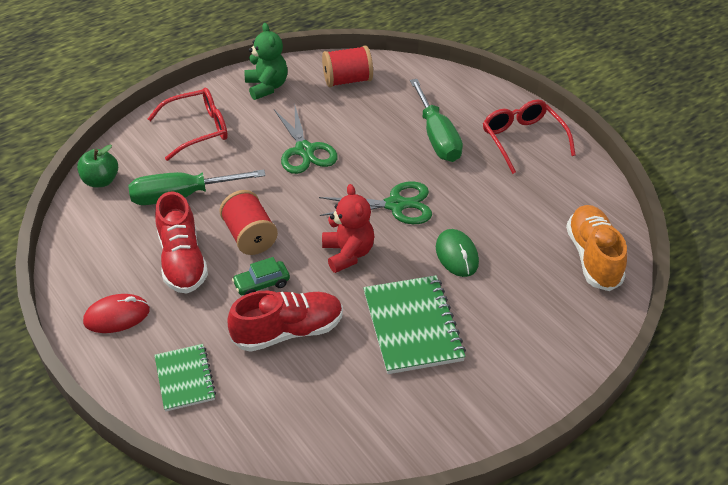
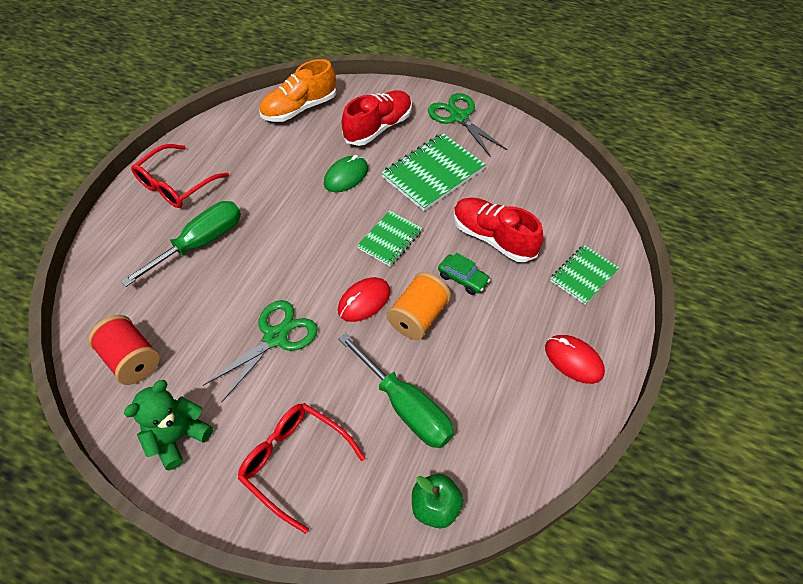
camera: 120 degrees left, 10 degrees up
red shoe [155,192,208,293] -> red shoe moved to [342,90,412,146]
red spool [219,190,278,255] -> orange spool [387,272,451,340]
green scissors [319,182,432,224] -> green scissors moved to [428,93,507,157]
red teddy bear [322,184,374,273] -> green notebook [357,211,422,267]
none -> red mouse [338,277,390,322]

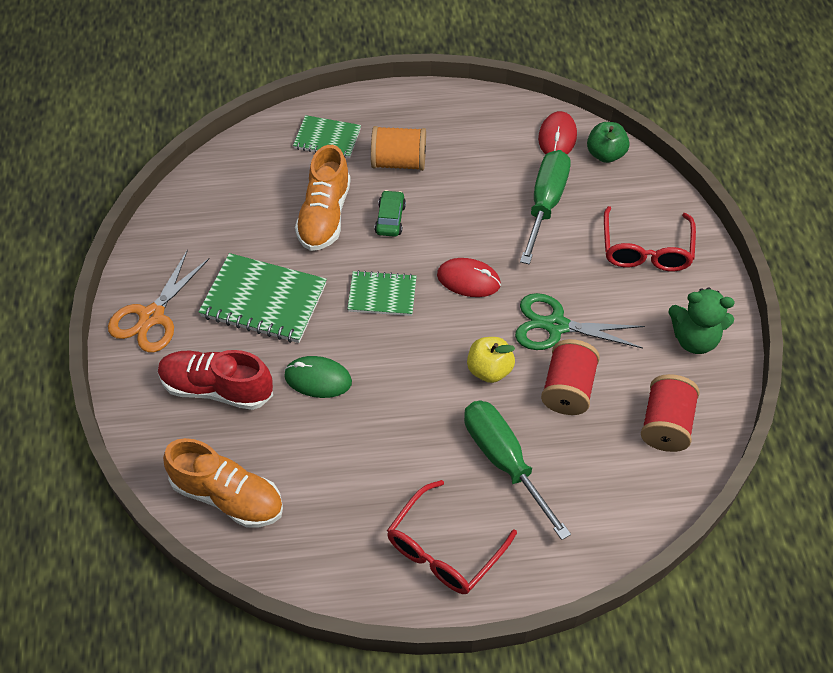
camera: 120 degrees left, 0 degrees up
green screwdriver [120,201,241,287] -> green screwdriver turned 45 degrees clockwise [464,400,571,540]
red glasses [131,144,229,208] -> red glasses turned 120 degrees clockwise [387,480,517,594]
orange spool [387,272,451,340] -> orange spool moved to [371,126,426,171]
green scissors [428,93,507,157] -> orange scissors [108,249,210,352]
red shoe [454,197,544,262] -> orange shoe [295,145,351,251]
red mouse [545,335,605,384] -> red mouse moved to [538,111,577,154]
none -> yellow apple [467,337,515,383]
none -> red spool [541,339,600,415]

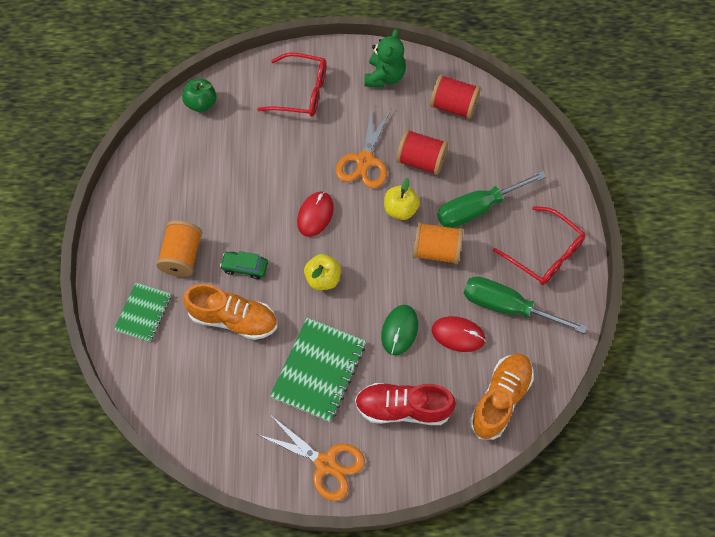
camera: 85 degrees left, 10 degrees up
red shoe [158,350,273,410] -> red shoe turned 75 degrees clockwise [355,383,456,425]
green notebook [347,270,416,316] -> yellow apple [304,254,341,290]
green scissors [515,293,645,350] -> orange scissors [336,107,391,188]
green screwdriver [520,150,571,264] -> green screwdriver moved to [464,276,587,334]
red mouse [538,111,577,154] -> red mouse moved to [432,316,486,352]
none -> orange spool [413,222,463,265]

